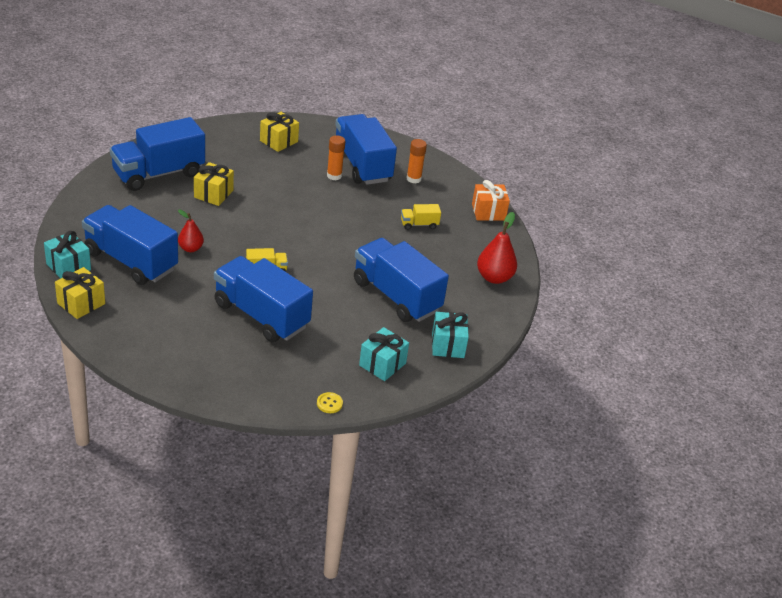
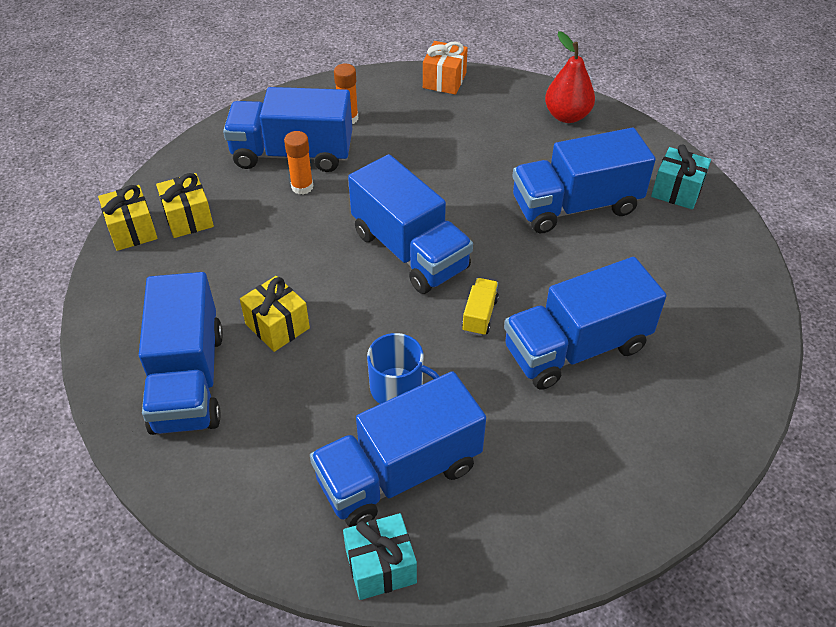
camera: 60 degrees left, 10 degrees up
yellow gift [55,267,105,319] -> yellow gift moved to [98,185,158,251]
red pear [178,210,204,252] -> blue mug [367,333,440,404]
yellow button [317,392,343,413] -> none
turquoise gift [359,327,409,381] -> none
yellow truck [401,204,441,230] -> none
none -> blue truck [348,154,473,294]

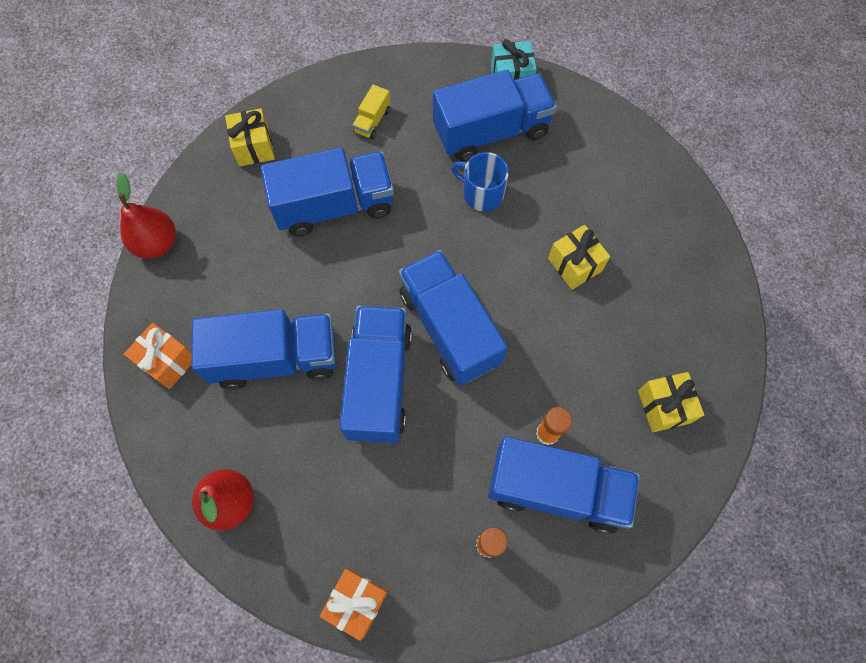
camera: 170 degrees left, 20 degrees up
yellow gift [98,185,158,251] -> yellow gift moved to [225,108,275,167]
blue truck [139,272,223,435] -> blue truck moved to [339,306,412,443]
yellow truck [462,278,499,336] -> yellow truck moved to [352,85,390,139]
turquoise gift [651,145,711,209] -> orange gift [124,323,192,389]
none -> red pear [117,173,176,259]

